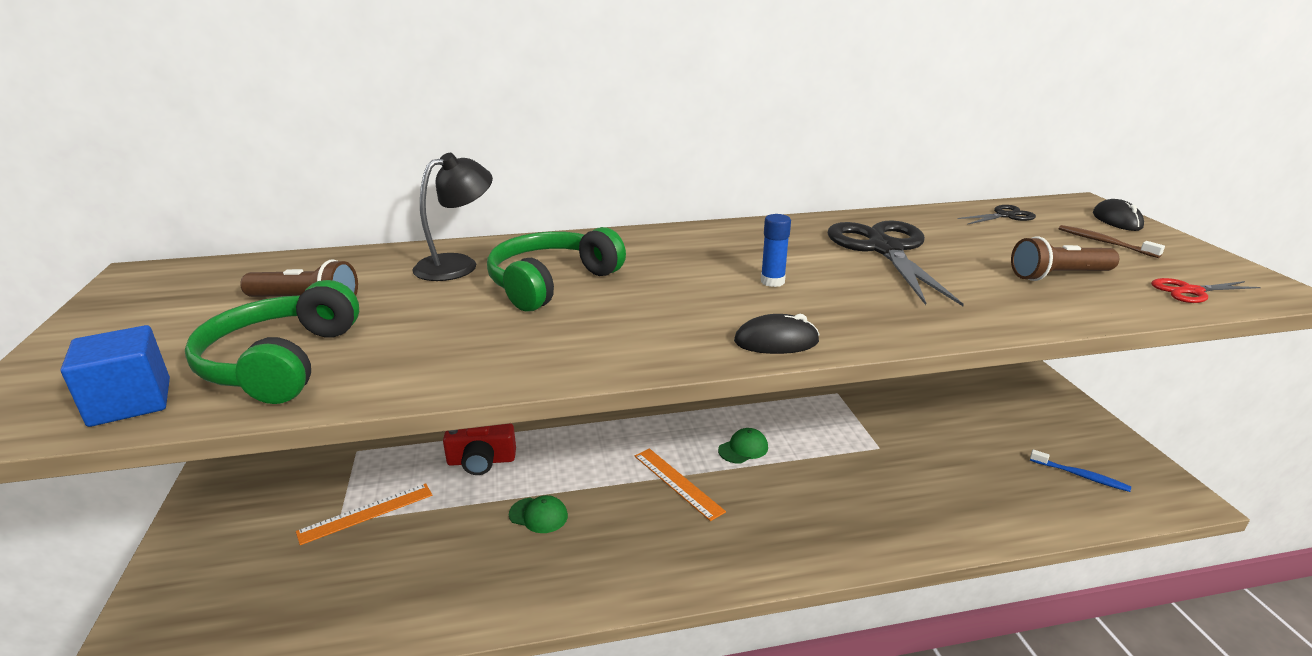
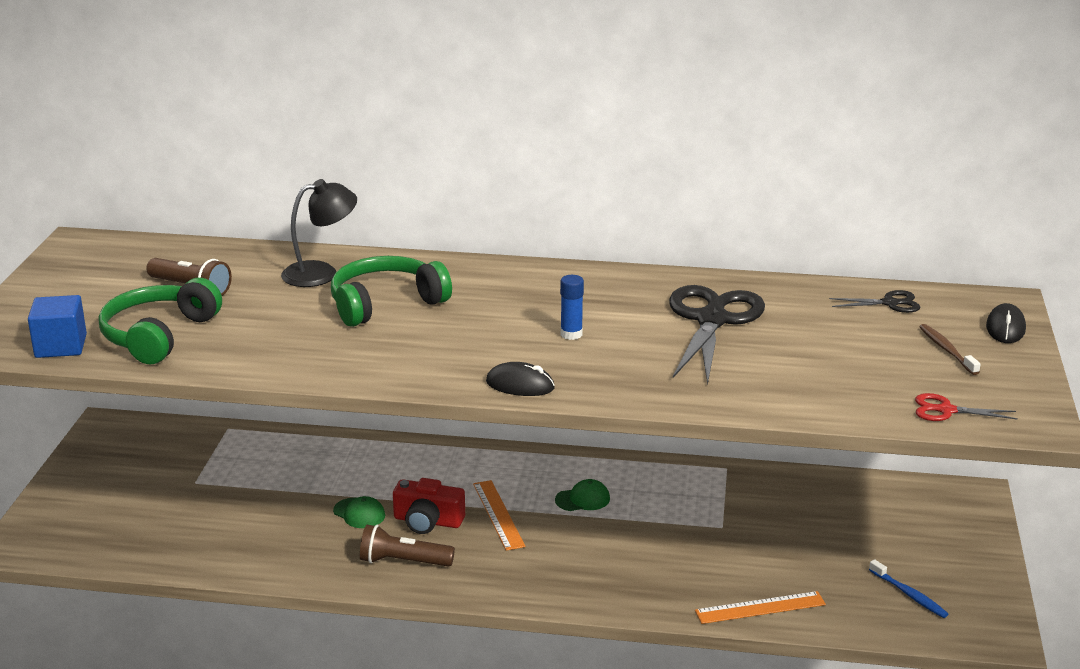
camera: 20 degrees right, 0 degrees up
orange ruler [296,483,432,545] -> orange ruler moved to [695,591,826,624]
red camera [443,423,516,475] -> red camera moved to [393,478,465,534]
brown flashlight [1011,236,1119,281] -> brown flashlight moved to [360,525,455,567]

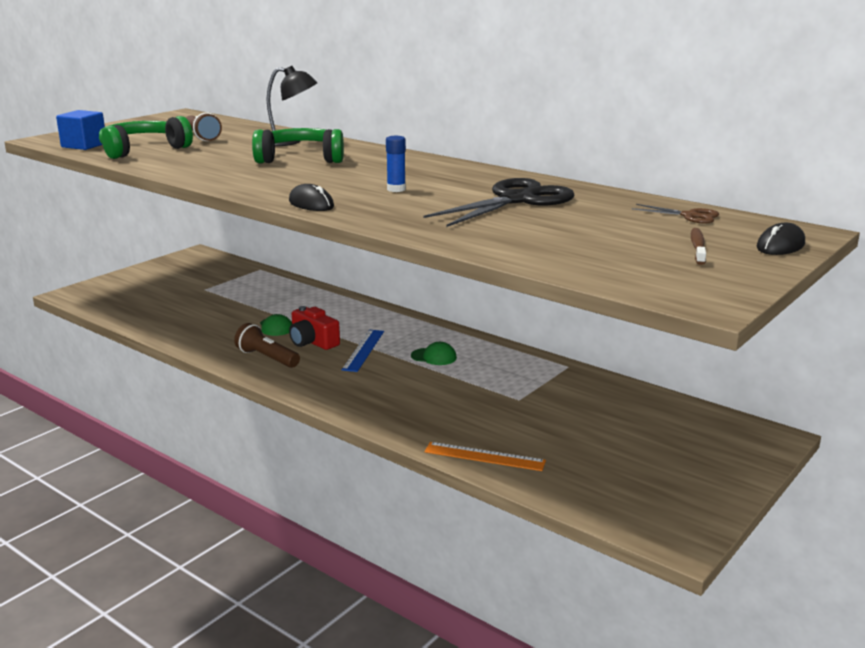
camera: 30 degrees right, 5 degrees down
orange ruler [473,480,525,551] -> blue ruler [342,330,384,372]
black scissors [829,290,920,313] -> brown scissors [632,204,719,224]
blue toothbrush [869,559,948,618] -> none
red scissors [915,393,1018,421] -> none

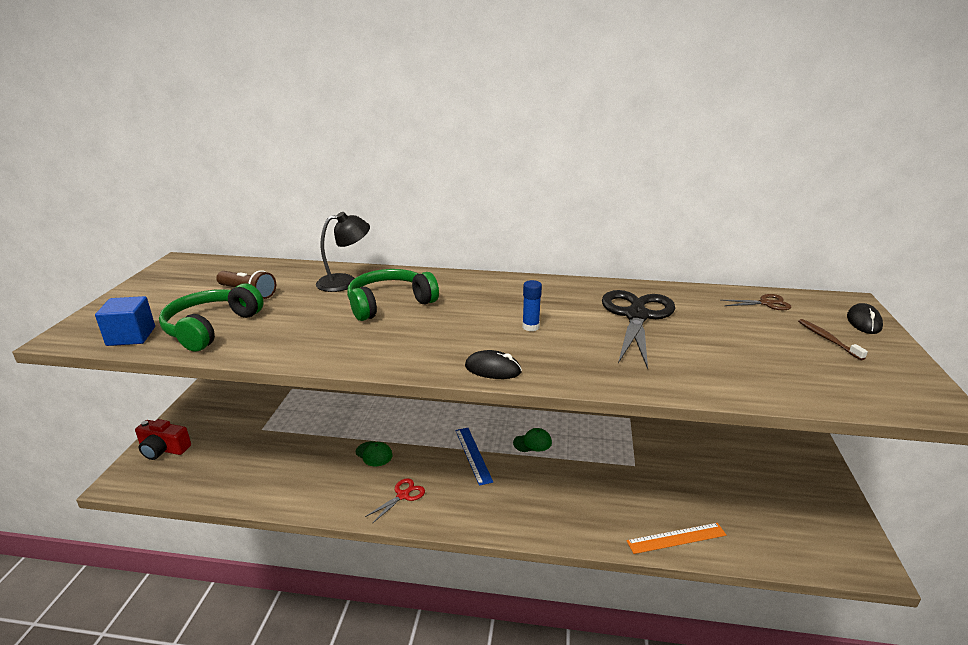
camera: 30 degrees left, 5 degrees up
brown flashlight [234,323,300,368] -> red scissors [365,478,425,524]
red camera [289,306,340,350] -> red camera moved to [135,419,191,460]

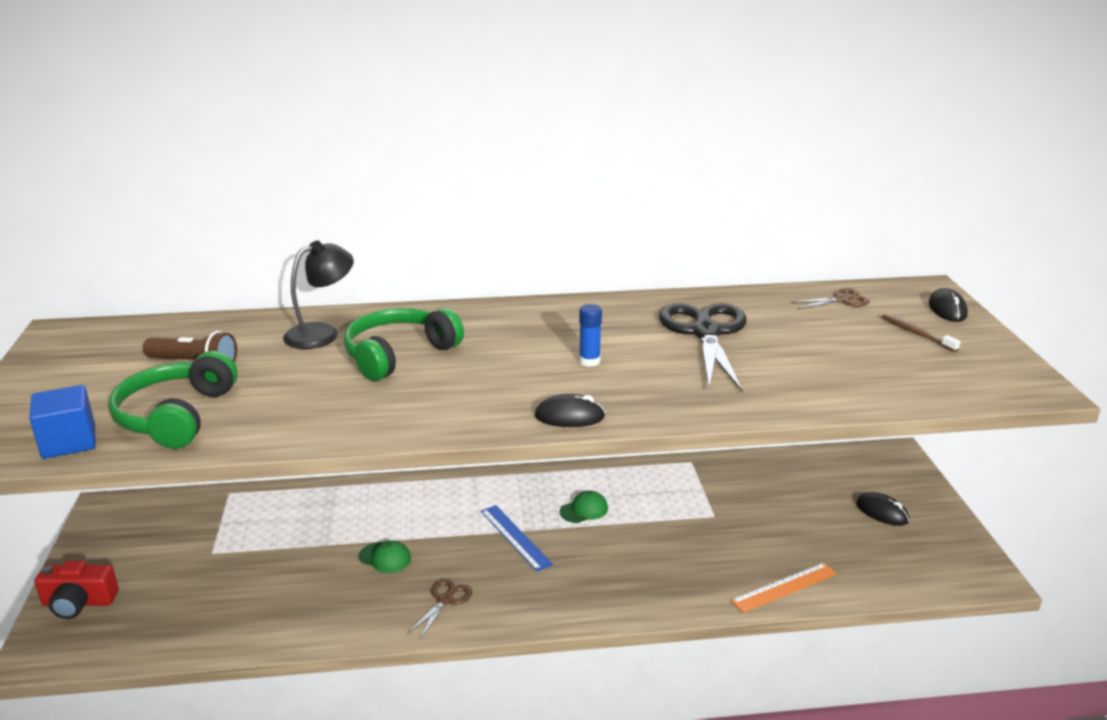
camera: 15 degrees left, 0 degrees up
red scissors [365,478,425,524] -> brown scissors [408,579,472,639]
none -> black mouse [856,492,909,526]

